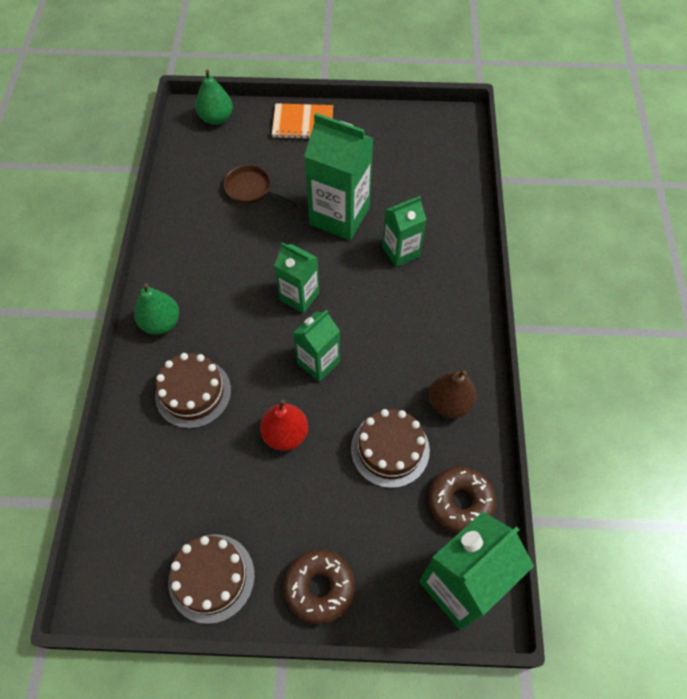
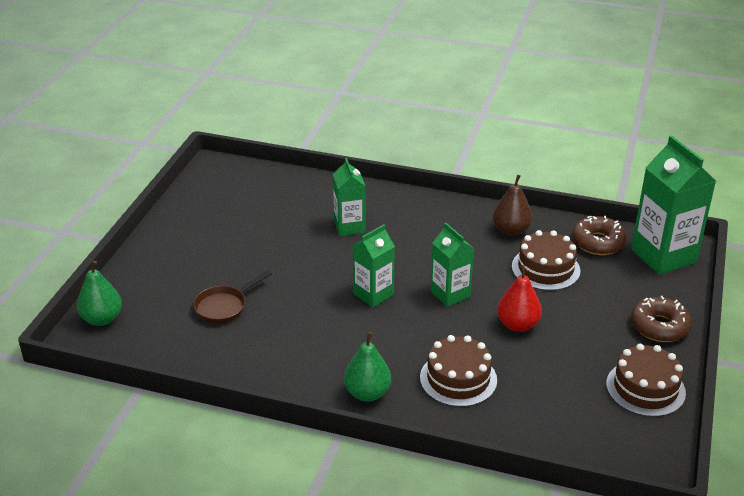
camera: 75 degrees left, 25 degrees down
orange notebook [272,103,333,139] -> none
green carton [304,113,374,240] -> none

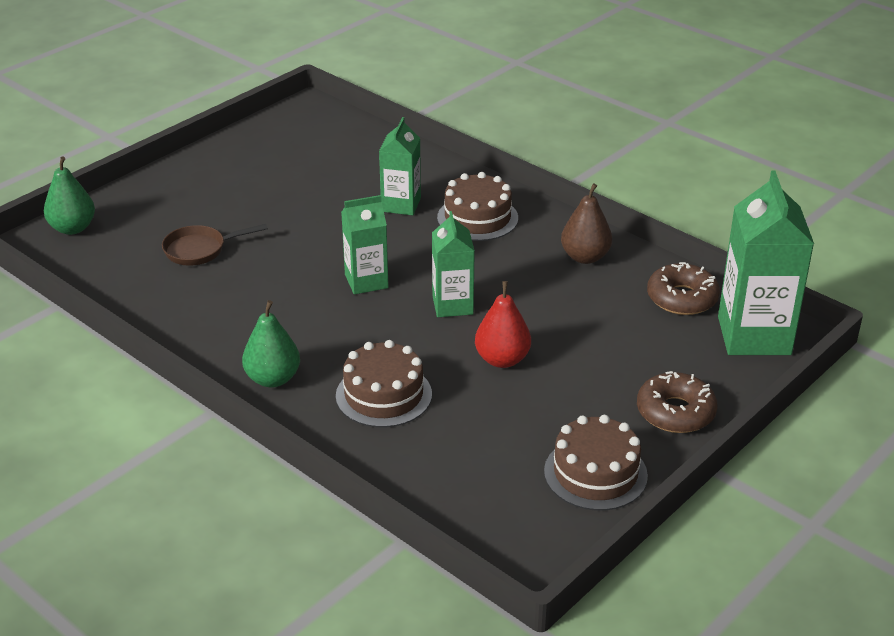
camera: 25 degrees right, 0 degrees up
brown cake [512,230,580,291] -> brown cake moved to [437,172,518,241]

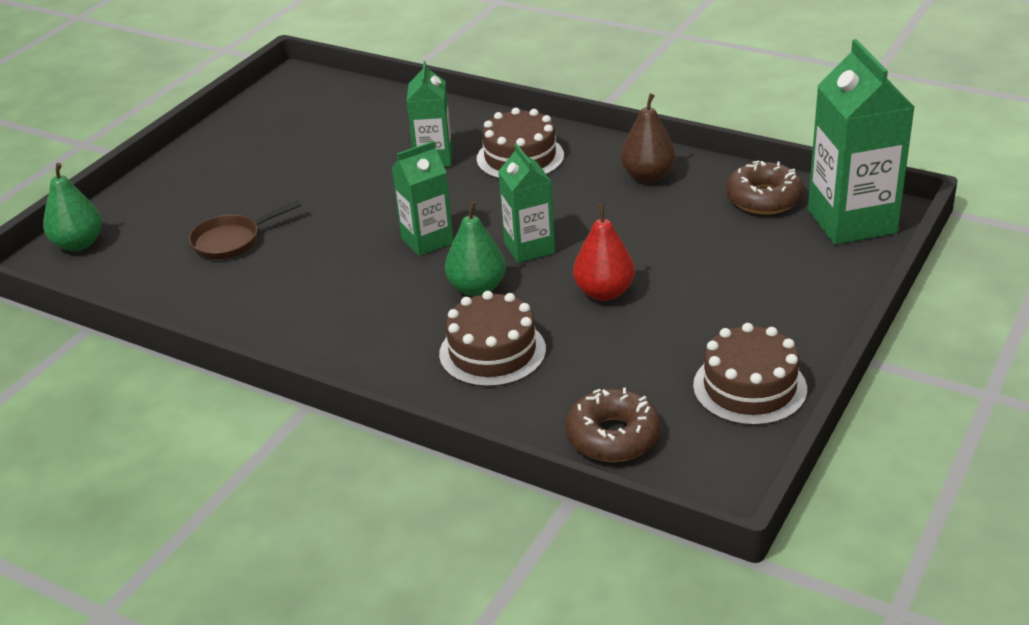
camera: 10 degrees left, 0 degrees up
green pear [242,300,300,387] -> green pear moved to [445,201,506,296]
brown donut [637,371,718,433] -> brown donut moved to [565,388,661,462]

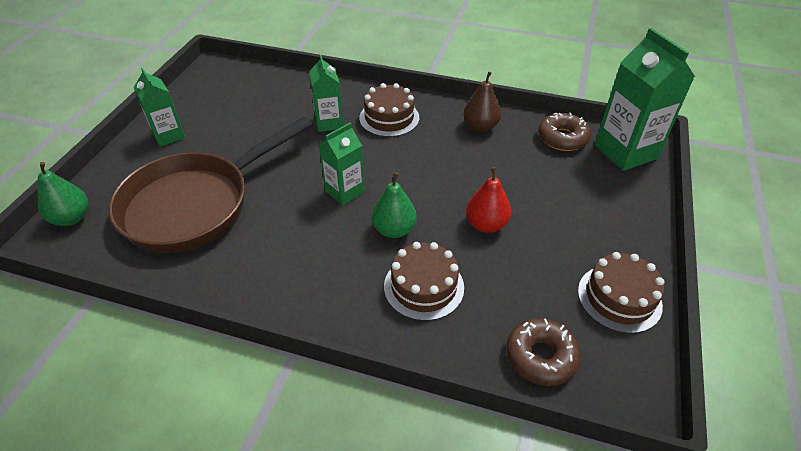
camera: 15 degrees left, 10 degrees up
brown pan [189,200,302,260] -> brown pan [109,116,313,253], size x2.47
green carton [498,144,555,263] -> green carton moved to [134,68,185,147]

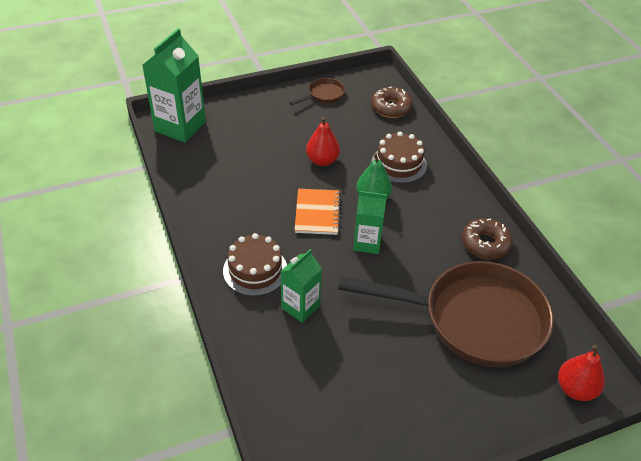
camera: 130 degrees left, 0 degrees up
green pear [38,162,88,226] -> red pear [558,345,605,401]
green carton [134,68,185,147] -> none
brown pear [464,71,501,132] -> none
brown donut [538,112,591,151] -> brown donut moved to [462,218,513,260]
brown cake [578,252,665,333] -> brown pan [289,78,345,105]
none -> orange notebook [295,189,341,235]

